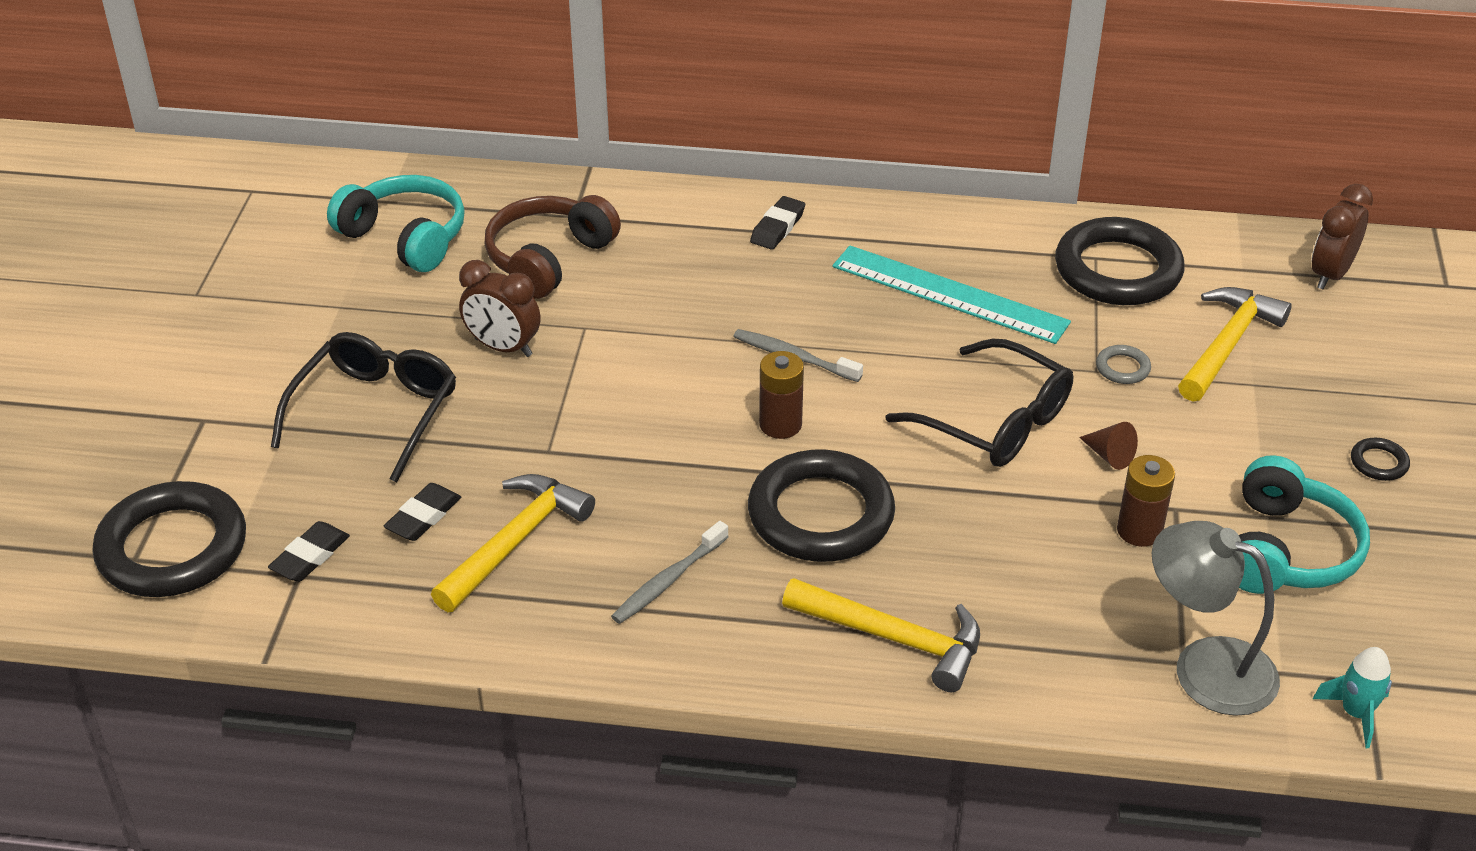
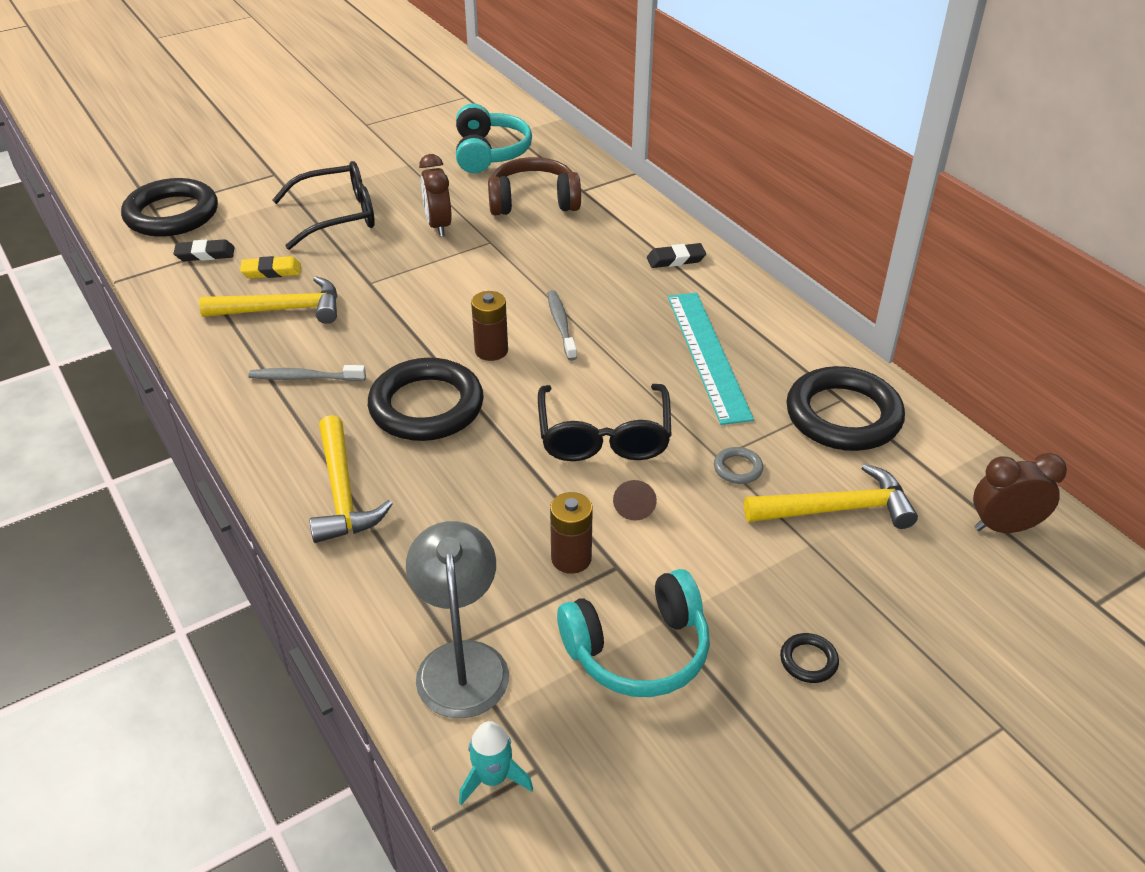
camera: 50 degrees right, 0 degrees up
black eraser [384,483,461,541] -> yellow eraser [240,256,301,278]

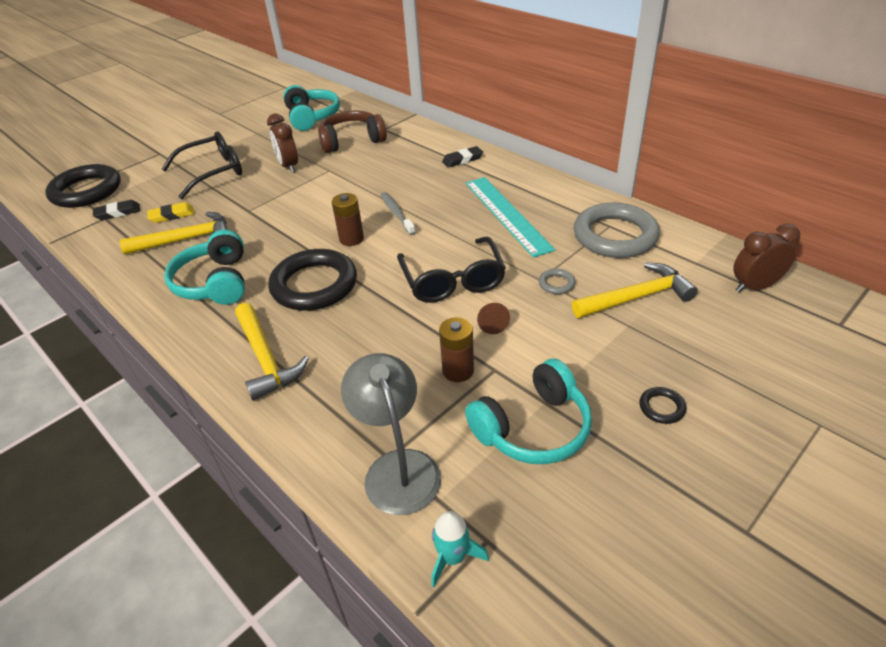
camera: 10 degrees left, 0 degrees up
grey toothbrush [248,365,366,381] -> turquoise headphones [164,230,245,305]
black ring [786,366,905,451] -> grey ring [574,203,660,258]

